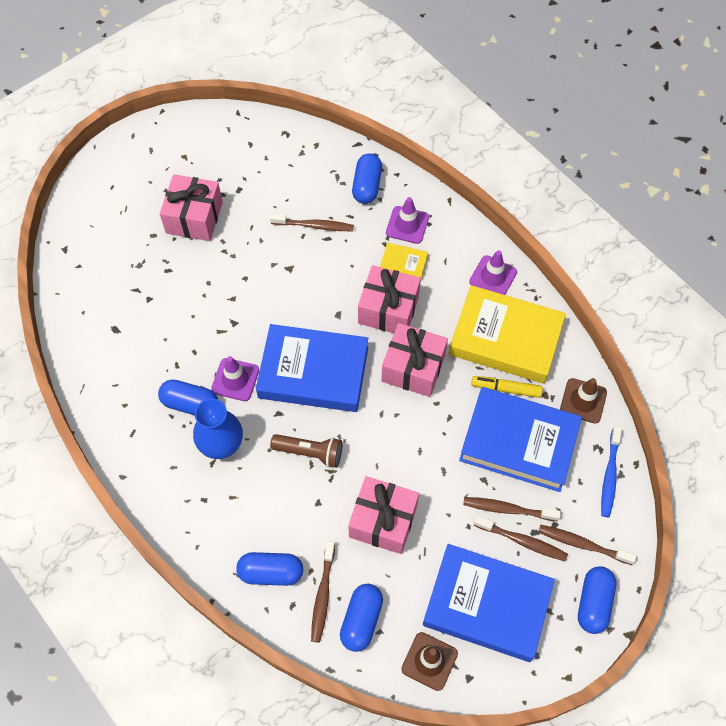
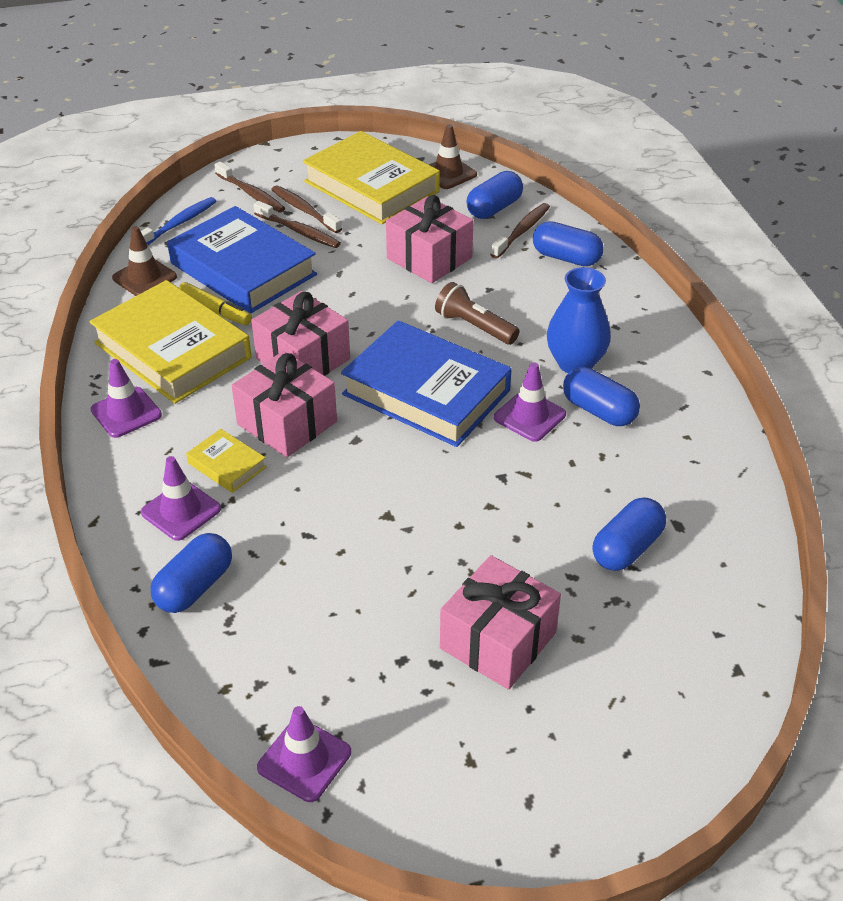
camera: 155 degrees left, 20 degrees down
brown toothbrush [270,213,354,231] -> none
blue book [423,544,555,662] -> yellow book [303,131,440,224]
blue capsule [578,566,616,634] -> blue capsule moved to [593,497,666,571]
none -> purple traffic cone [257,706,351,802]

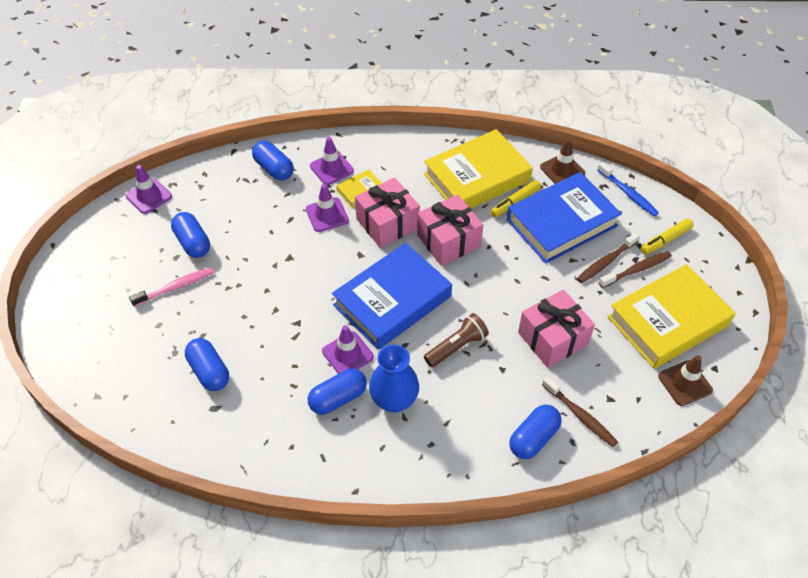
camera: 105 degrees right, 10 degrees up
purple traffic cone [91,359,162,438] -> purple traffic cone moved to [306,184,349,232]
brown toothbrush [214,162,285,213] -> yellow marker [641,218,694,255]
pink gift [440,555,561,690] -> pink toothbrush [129,267,215,307]
blue capsule [466,171,523,219] -> blue capsule moved to [171,212,210,258]

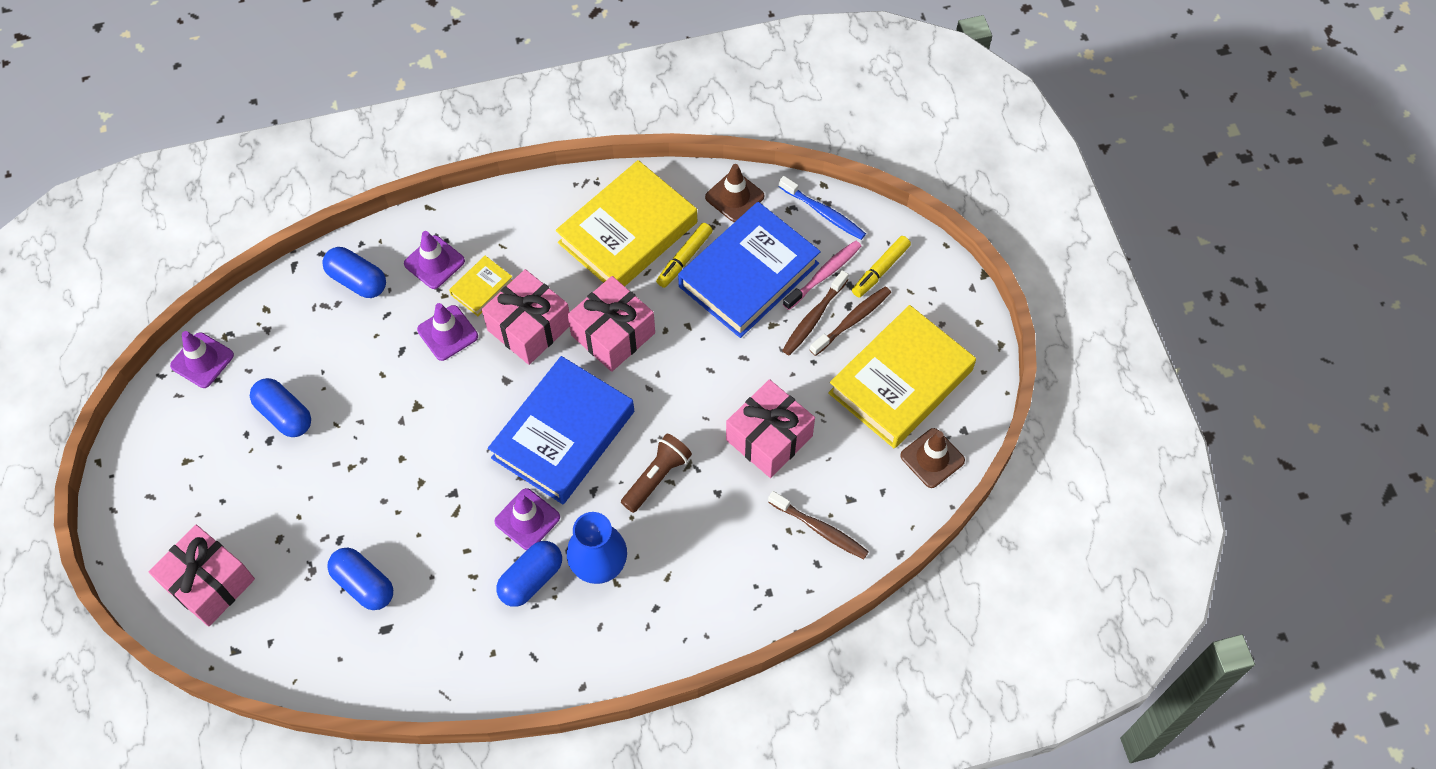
camera: 15 degrees left, 10 degrees up
pink toothbrush [129,267,215,307] -> pink toothbrush moved to [783,241,862,310]
blue capsule [509,405,562,459] -> none
none -> pink gift [149,525,255,626]

